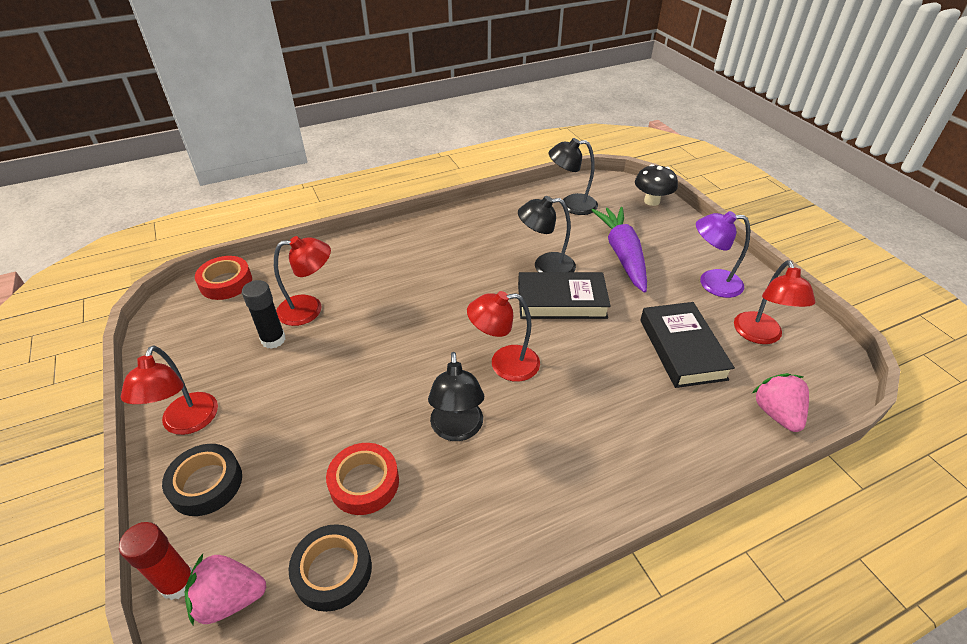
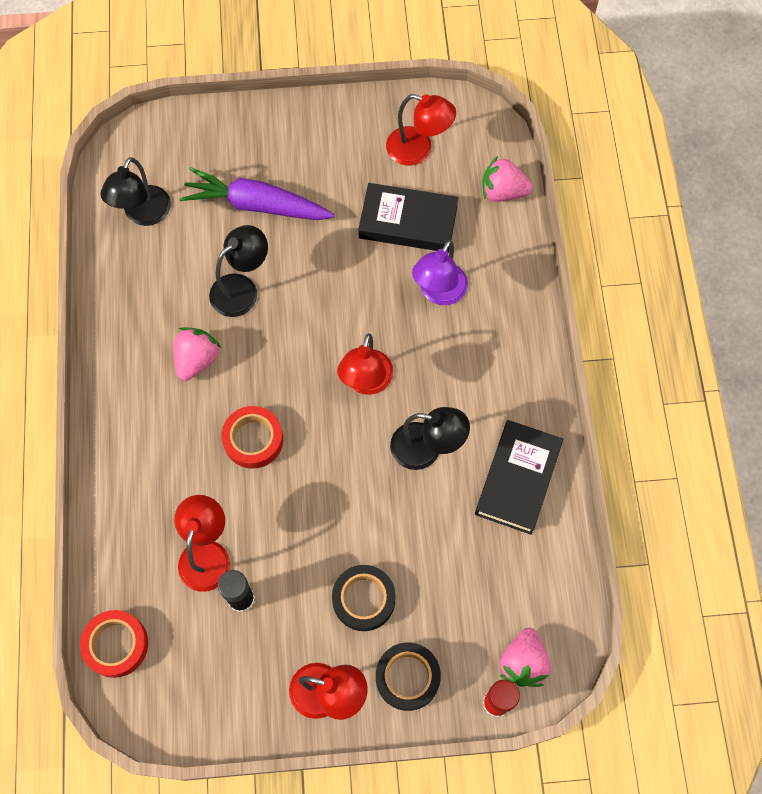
camera: 70 degrees left, 25 degrees up
black tape [288,524,372,612] -> black tape moved to [332,565,396,631]
red tape [326,443,399,515] -> red tape moved to [221,406,283,469]
black lamp [518,196,576,272] -> black lamp turned 150 degrees counterclockwise [209,225,268,317]
black book [518,272,611,319] -> black book moved to [475,420,563,535]
black mushroom [635,164,678,206] -> none
purple lamp [696,211,750,298] -> purple lamp moved to [412,240,468,305]
none -> pink strawberry [174,327,221,381]

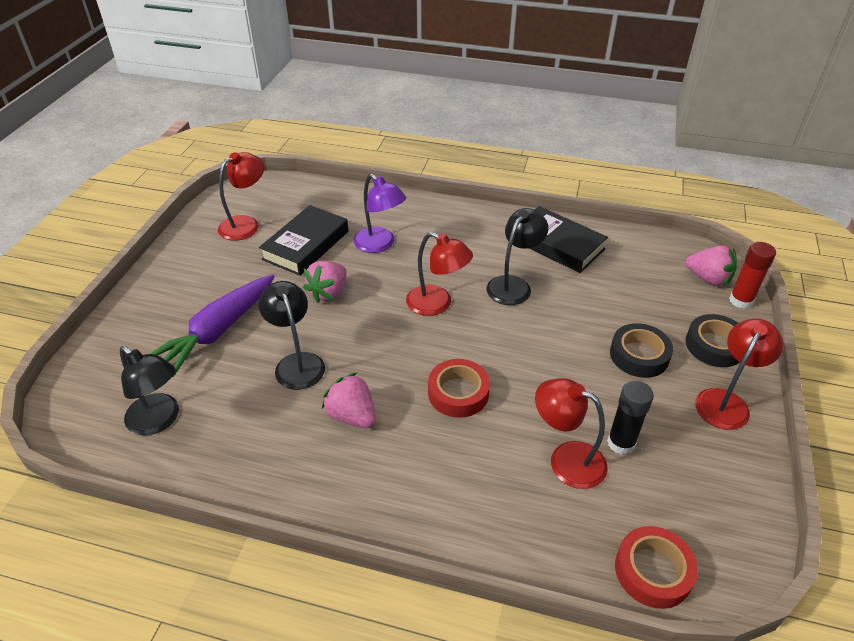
camera: 70 degrees left, 25 degrees down
pink strawberry [482,156,532,202] -> pink strawberry moved to [303,261,347,303]

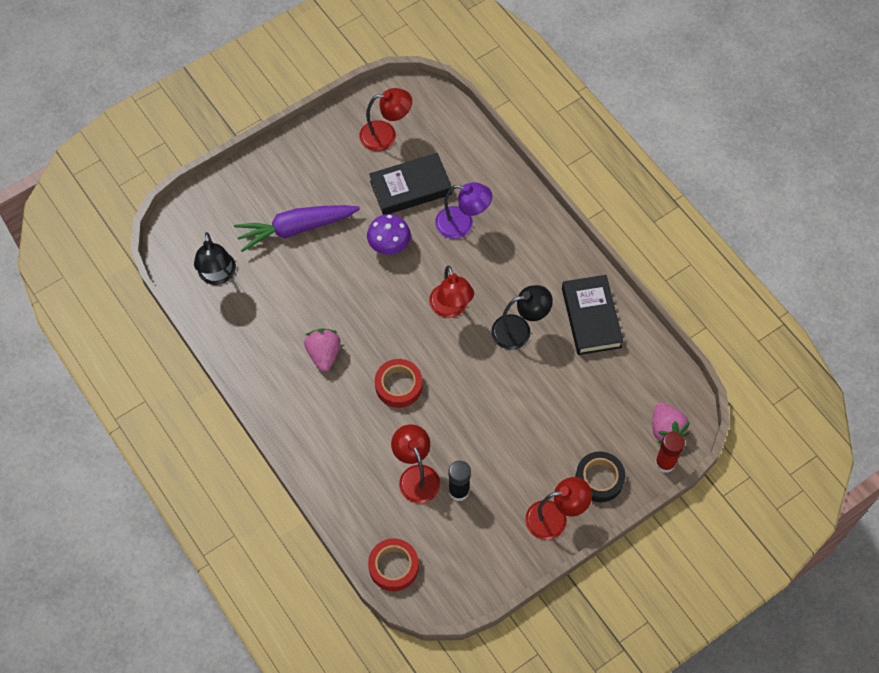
camera: 40 degrees right, 20 degrees up
black lamp [258,281,325,390] -> none
pink strawberry [303,261,347,303] -> purple mushroom [367,214,411,255]
purple lamp [354,174,406,253] -> purple lamp turned 75 degrees counterclockwise [435,182,492,239]
black tape [610,323,673,378] -> none

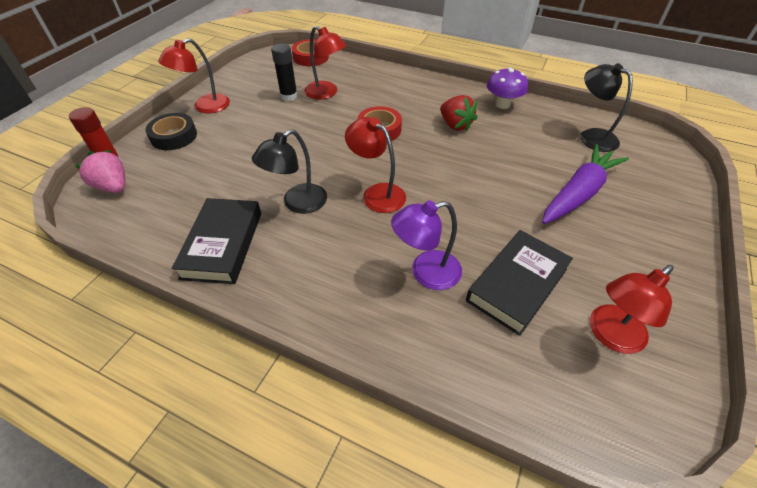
camera: 150 degrees right, 15 degrees down
pink strawberry [304,329,341,371] -> red strawberry [440,95,477,132]
purple mushroom [367,214,411,255] -> purple mushroom moved to [487,67,528,109]
black book [562,275,624,355] -> black book turned 45 degrees clockwise [172,198,261,284]

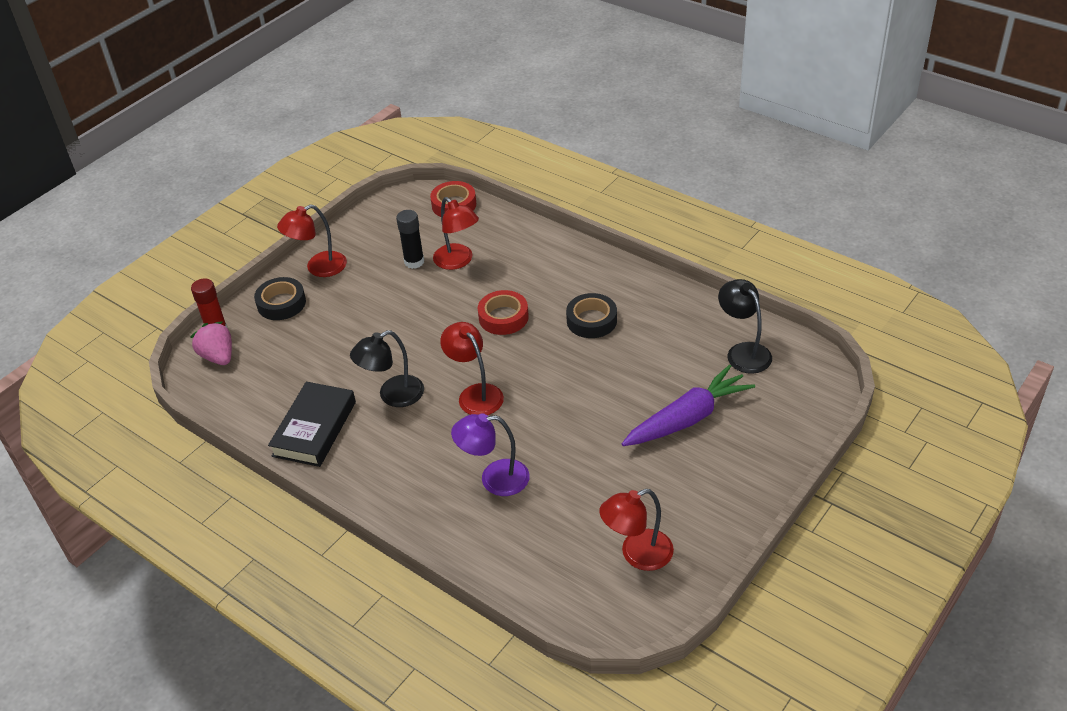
camera: 15 degrees right, 5 degrees down
red strawberry [440,95,477,132] -> black tape [566,293,617,338]
black book [466,230,573,336] -> none
purple mushroom [487,67,528,109] -> none

